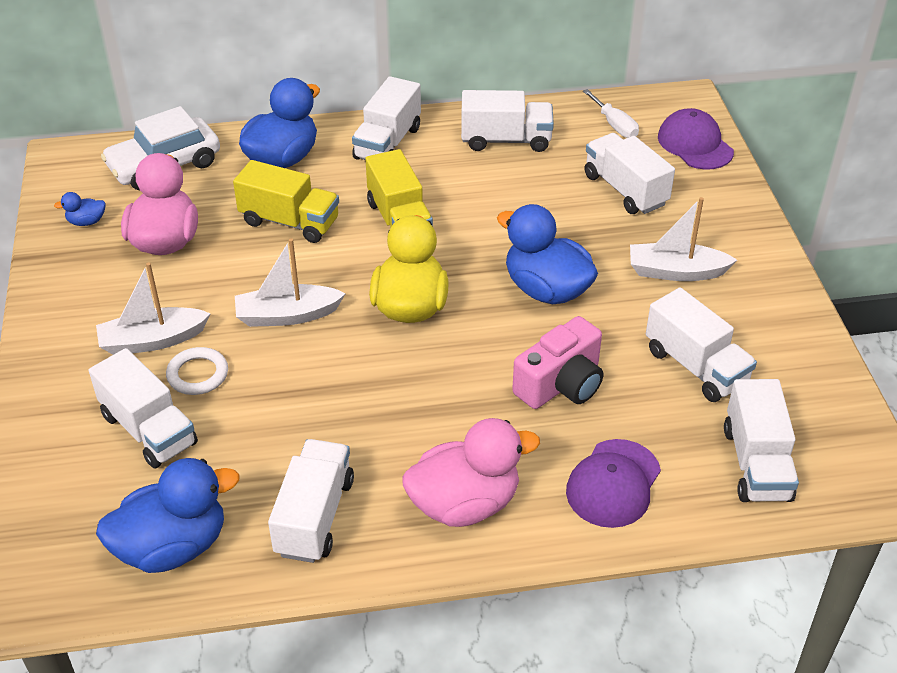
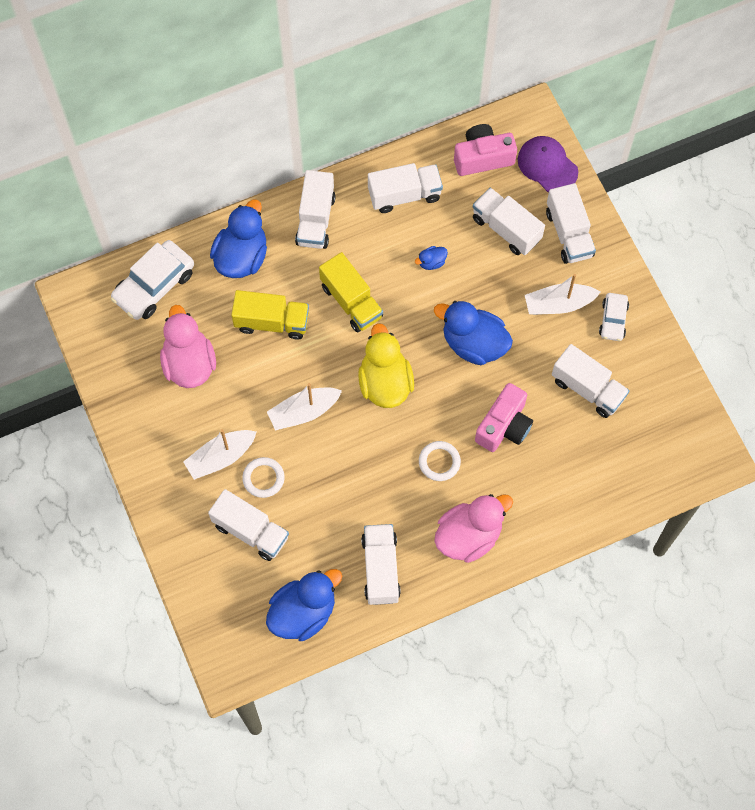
camera: 15 degrees left, 25 degrees up
blue duck [54,192,106,226] -> blue duck moved to [415,246,448,270]
purple cap [566,439,661,528] -> none
white screwdriver [583,89,639,138] -> pink camera [454,124,517,176]
white truck [724,379,799,502] -> white truck moved to [546,183,596,264]
none -> white ring [419,441,461,481]
none -> white car [599,293,629,341]

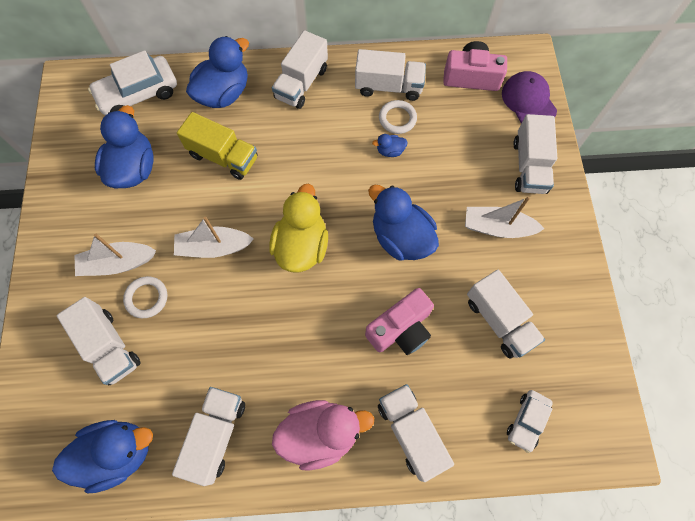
camera: 20 degrees right, 0 degrees up
pink duck [160,305,216,388] -> blue duck [95,105,154,188]
yellow truck [319,252,383,333] -> none
white ring [419,441,461,481] -> white ring moved to [379,100,417,134]
white truck [473,188,545,255] -> white truck moved to [378,384,454,482]
white car [599,293,629,341] -> white car moved to [507,390,553,453]

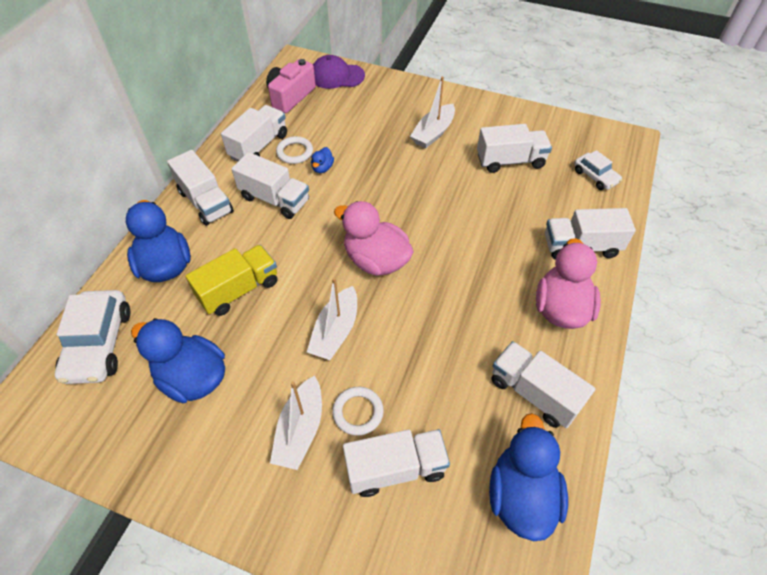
camera: 65 degrees left, 15 degrees down
yellow duck [269,184,328,272] -> pink duck [334,201,414,276]
pink camera [365,288,434,355] -> none
blue duck [368,185,439,260] -> none
white truck [513,114,557,194] -> white truck moved to [231,152,309,219]

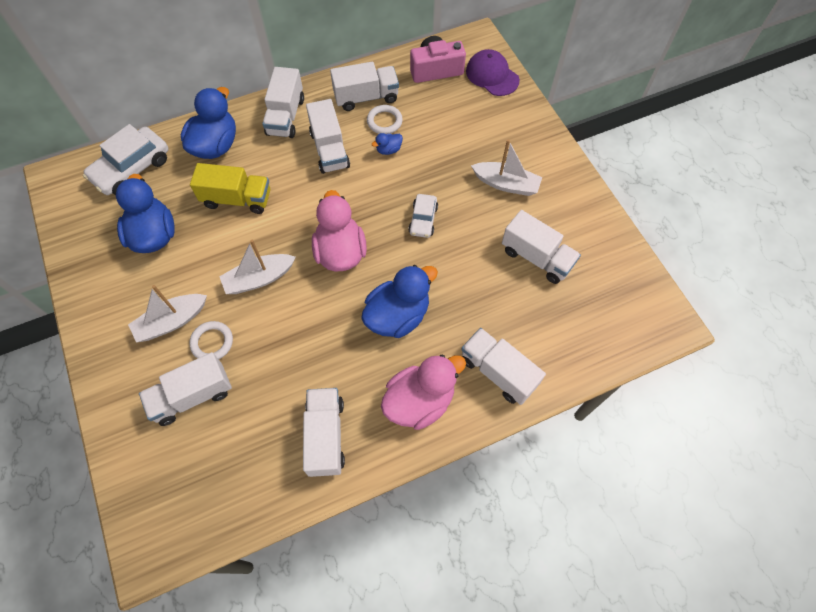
camera: 45 degrees right, 10 degrees up
white truck [343,429,450,497] -> white truck turned 120 degrees clockwise [139,352,232,426]
white boat [410,77,455,148] -> white boat turned 150 degrees counterclockwise [471,139,542,196]
blue duck [489,413,568,541] -> blue duck moved to [361,265,438,338]
white car [574,150,622,190] -> white car moved to [408,194,438,238]

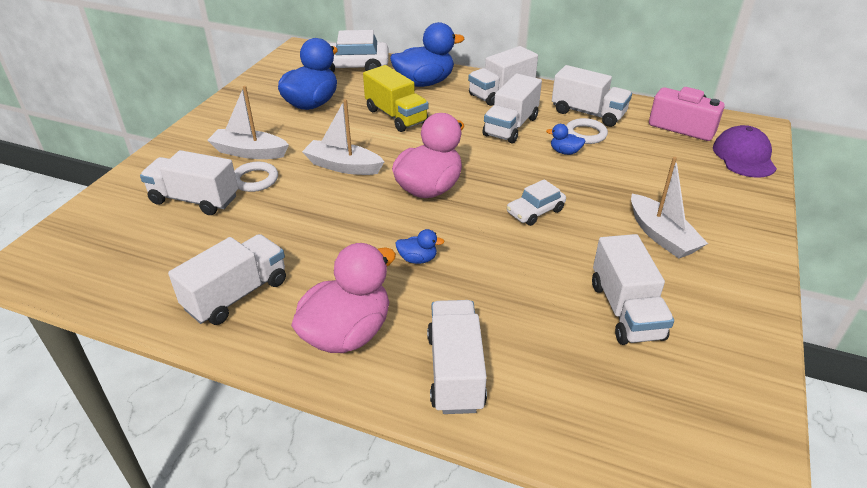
camera: 45 degrees right, 25 degrees down
blue duck [361,265,438,338] -> blue duck [395,229,445,264], size x0.44
pink duck [381,354,466,430] -> pink duck turned 60 degrees counterclockwise [291,243,396,353]

